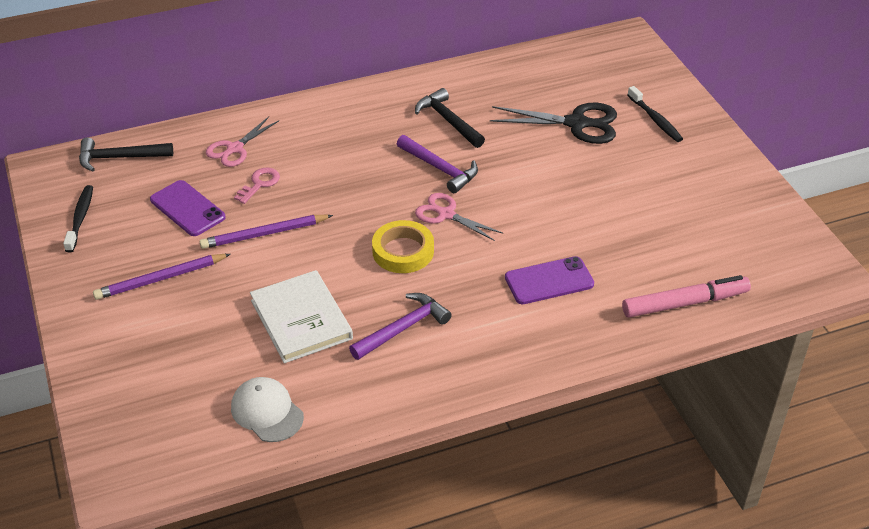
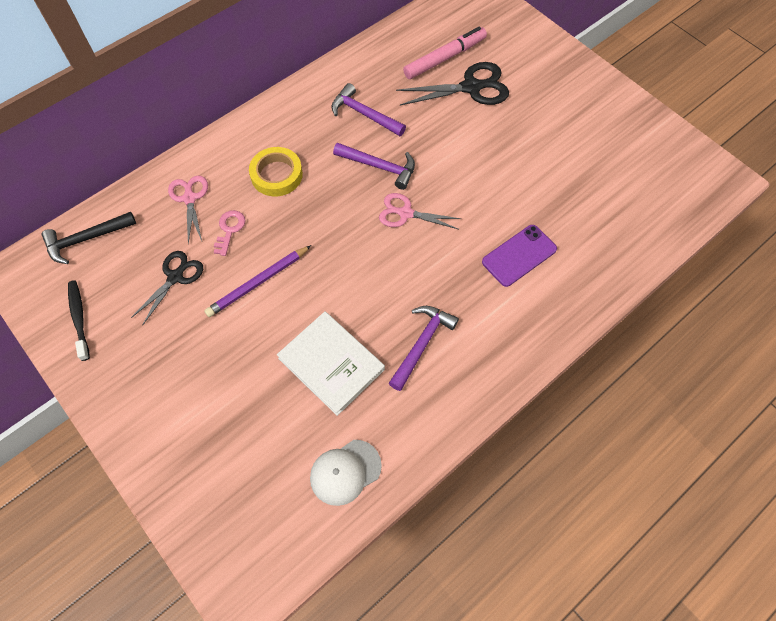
camera: 20 degrees left, 20 degrees up
purple pencil [93,254,231,300] -> none
purple phone [150,180,226,236] -> black scissors [131,251,203,324]
pink scissors [206,117,279,167] -> pink scissors turned 150 degrees clockwise [168,175,208,244]
white cap [231,377,304,442] -> white cap turned 60 degrees counterclockwise [310,440,382,506]
yellow tape [372,220,434,273] -> yellow tape moved to [249,147,303,196]
black hammer [415,88,485,148] -> purple hammer [332,83,406,136]
pink marker [622,275,751,318] -> pink marker moved to [403,27,487,79]
black toothbrush [628,86,683,142] -> none

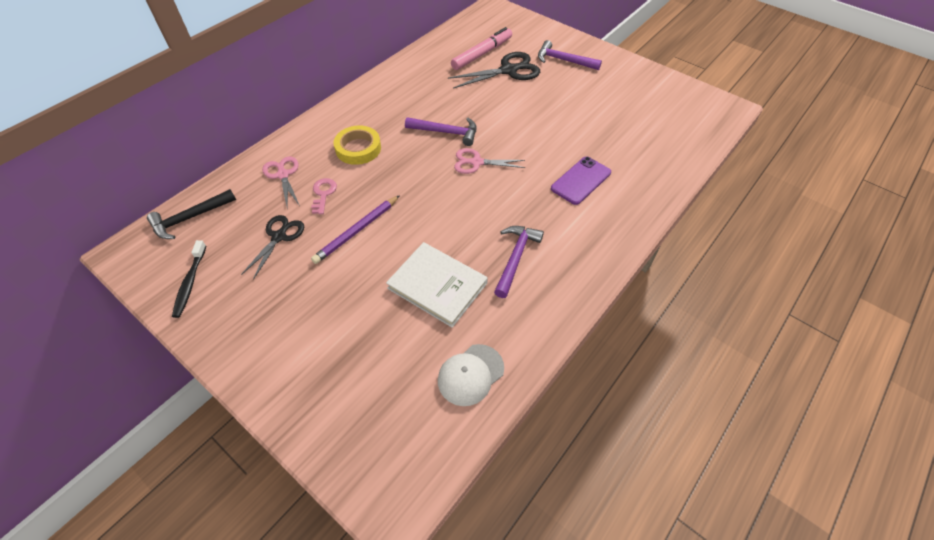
camera: 10 degrees left, 10 degrees down
black toothbrush [68,280,90,361] -> black toothbrush turned 150 degrees counterclockwise [172,240,206,318]
purple hammer [332,83,406,136] -> purple hammer moved to [538,40,602,70]

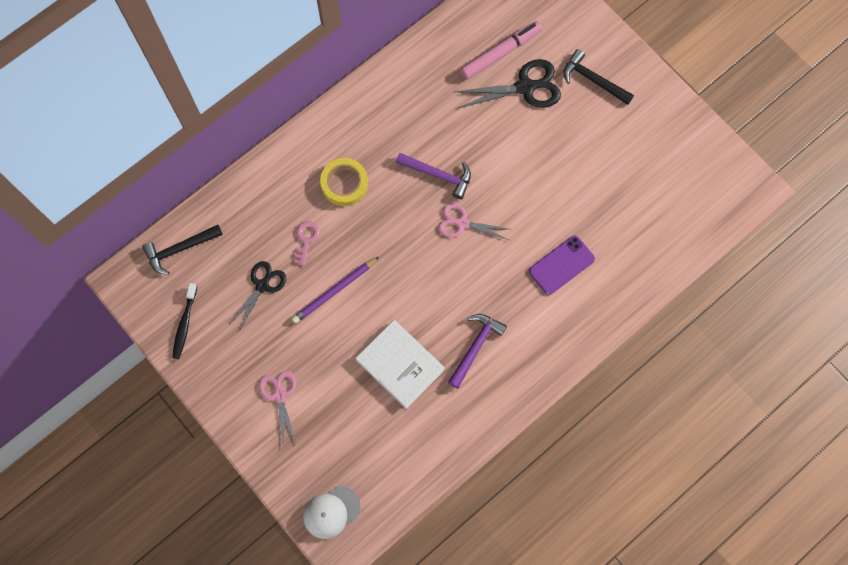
camera: 10 degrees right, 20 degrees up
pink scissors [262,157,300,207] -> pink scissors moved to [259,371,296,448]
white cap [438,344,504,406] -> white cap moved to [303,486,360,539]
purple hammer [538,40,602,70] -> black hammer [563,49,634,105]

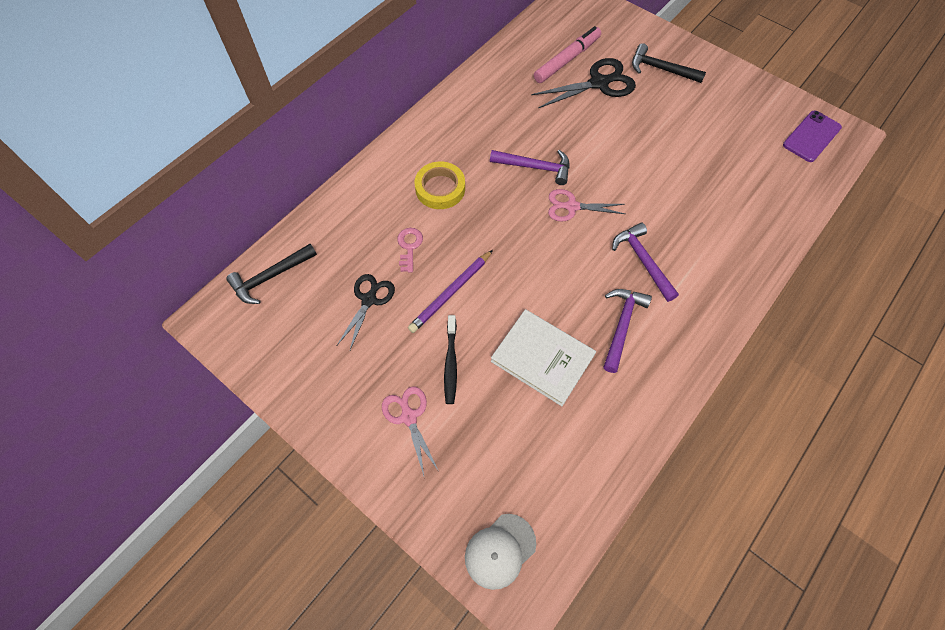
camera: 10 degrees left, 10 degrees down
black toothbrush [172,283,197,359] -> black toothbrush moved to [444,315,457,404]
purple phone [529,236,595,295] -> purple phone moved to [783,110,842,162]
none -> purple hammer [612,223,679,302]

